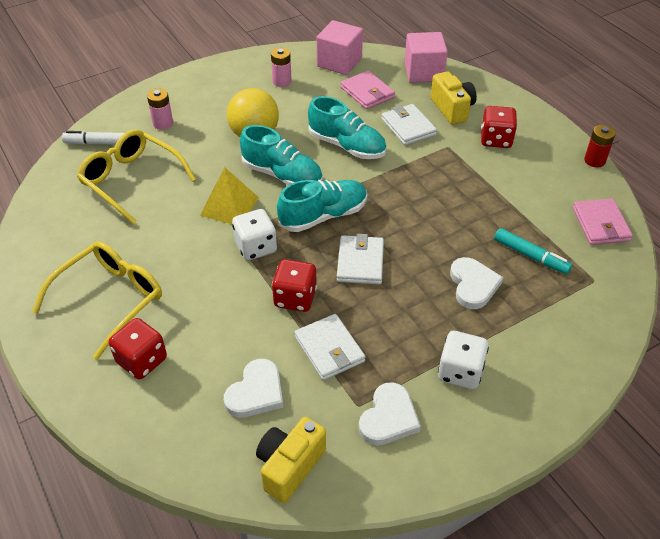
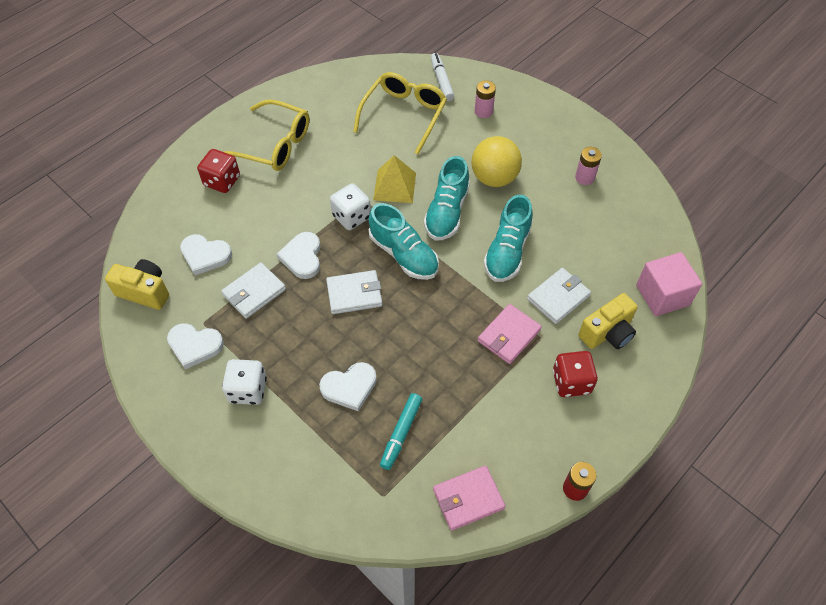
camera: 75 degrees right, 10 degrees up
red dice [272,259,317,312] -> white heart [277,232,321,279]
pink cube [316,20,363,75] -> none
pink wallet [341,71,395,109] -> pink wallet moved to [478,304,542,364]

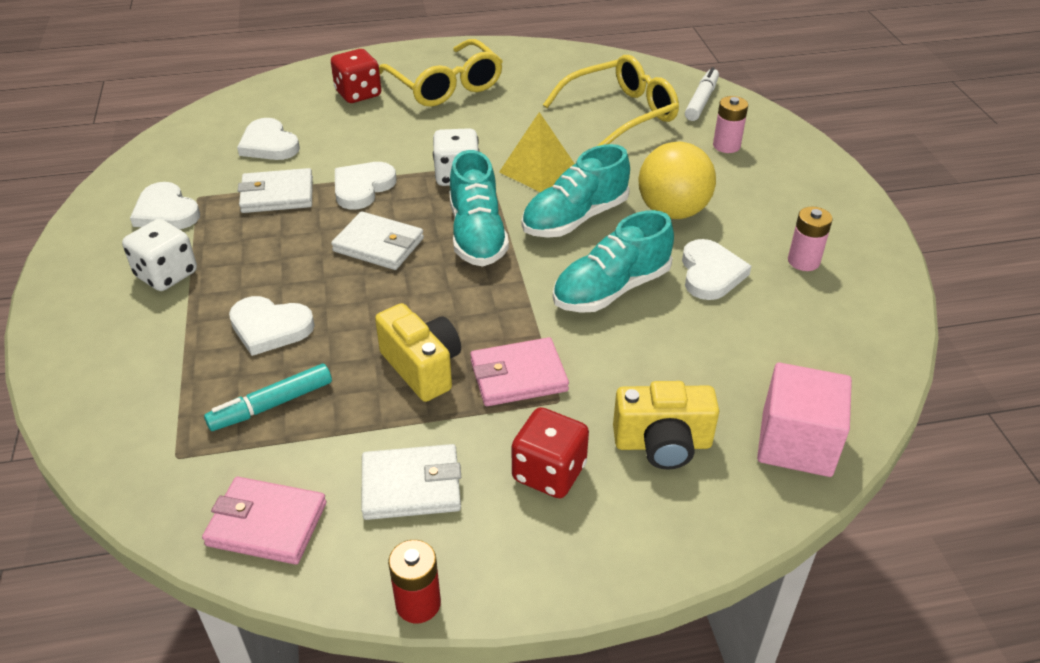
camera: 35 degrees right, 15 degrees down
yellow camera [105,259,169,310] -> yellow camera moved to [375,303,461,402]
white wallet [527,268,591,324] -> white wallet moved to [361,444,461,520]
none -> white heart [682,239,751,300]

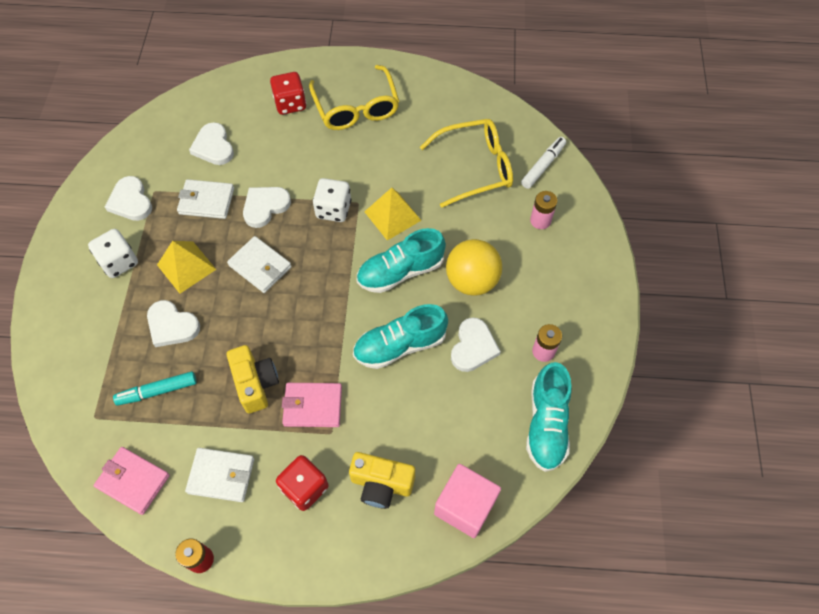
camera: 15 degrees right, 20 degrees up
turquoise shoe [449,150,509,267] -> turquoise shoe moved to [526,362,572,472]
none -> yellow pyramid [157,241,217,294]

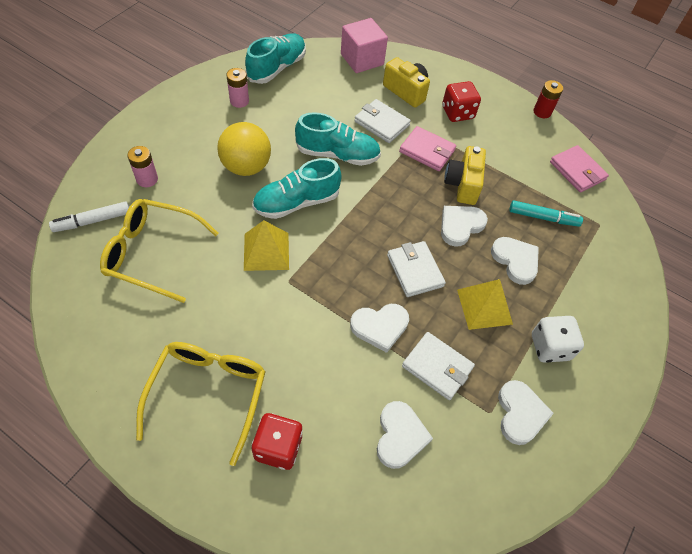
camera: 155 degrees left, 5 degrees down
white wallet [185,448,254,502] -> white wallet moved to [354,99,411,143]
white dice [313,178,351,222] -> none
turquoise shoe [356,228,446,293] -> turquoise shoe turned 150 degrees clockwise [252,158,342,219]
white heart [451,317,501,372] -> white heart moved to [441,206,488,247]

